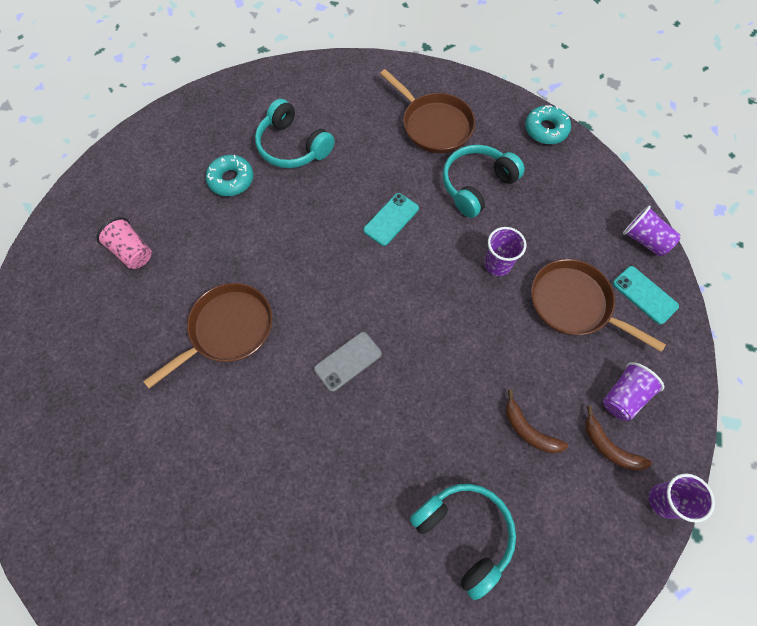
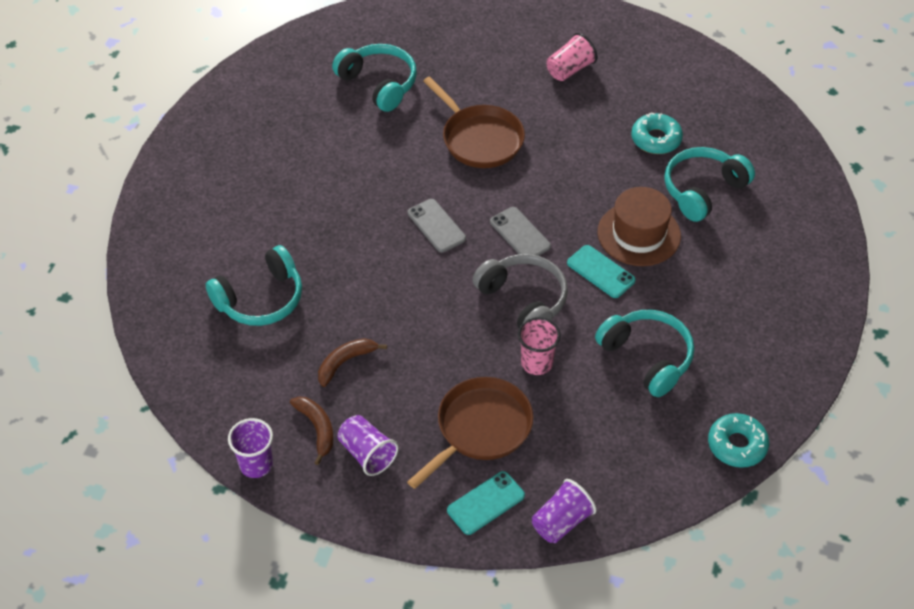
camera: 95 degrees right, 15 degrees down
brown pan [380,69,475,153] -> none
purple cup [484,227,526,276] -> pink cup [518,317,561,375]
brown banana [585,406,652,471] -> brown banana turned 105 degrees clockwise [290,396,334,465]
none -> turquoise headphones [332,44,417,112]
none -> grey headphones [472,254,568,328]
none -> grey phone [490,207,551,256]
none -> brown hat [598,187,681,266]

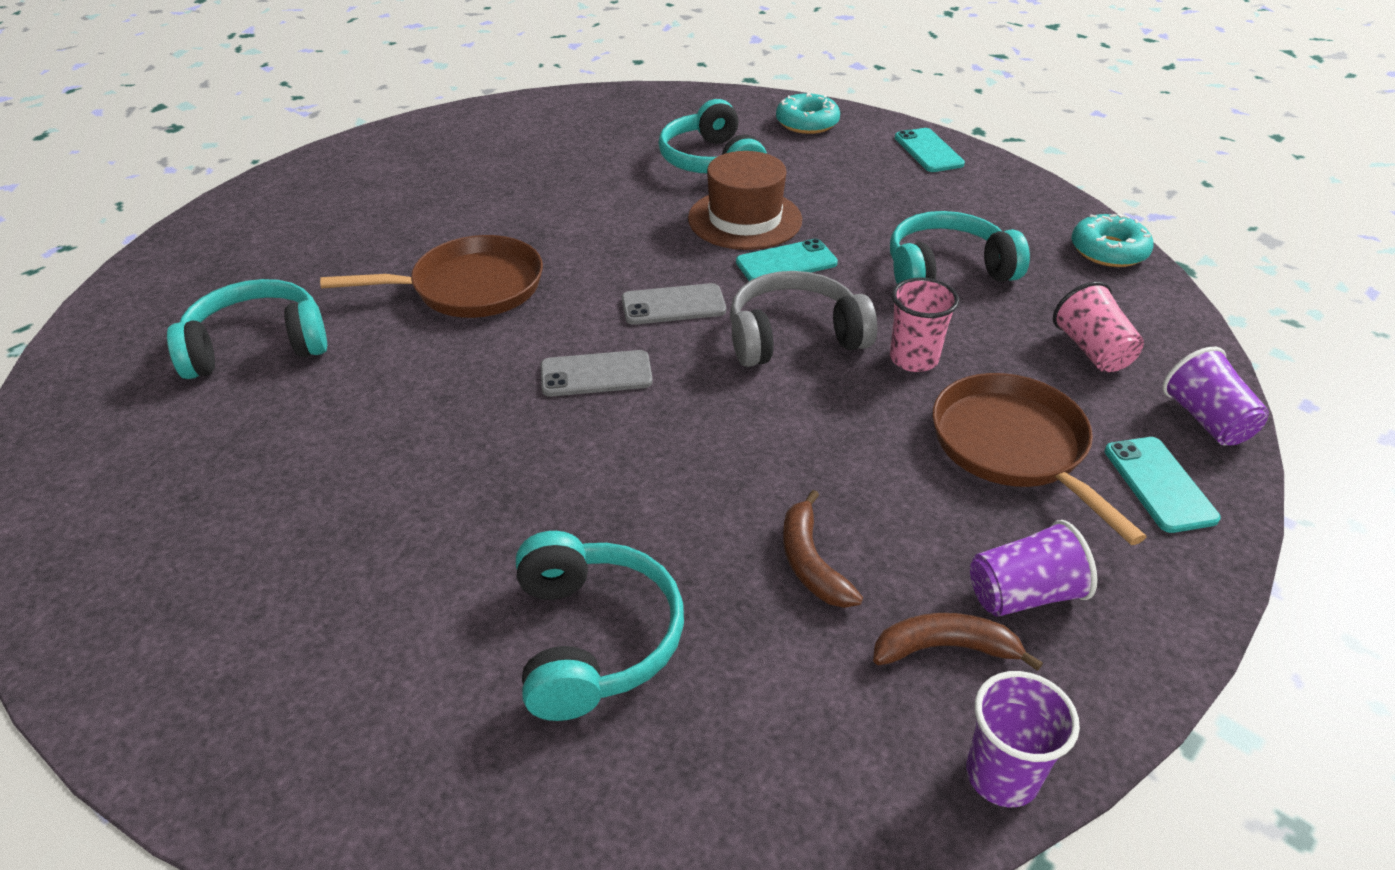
camera: 65 degrees left, 10 degrees down
pink cup [547,33,597,81] -> pink cup moved to [1053,281,1144,372]
turquoise donut [631,112,683,154] -> turquoise donut moved to [776,93,840,134]
none -> turquoise phone [895,128,965,172]

